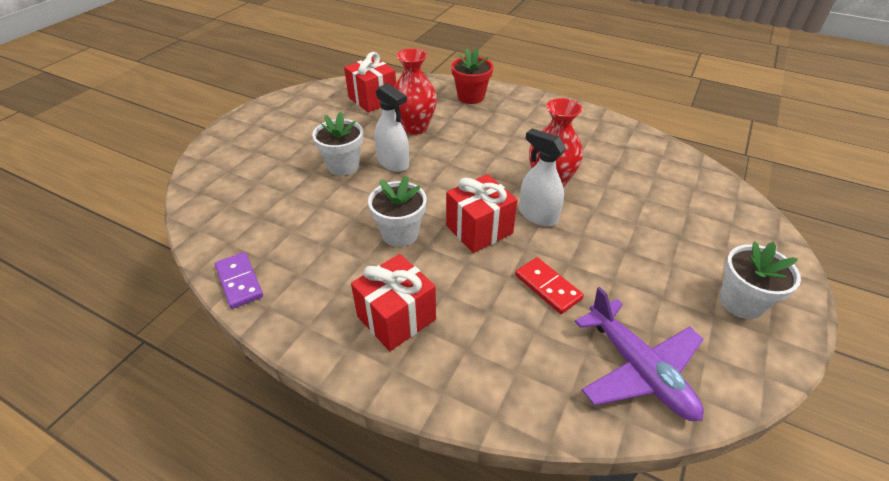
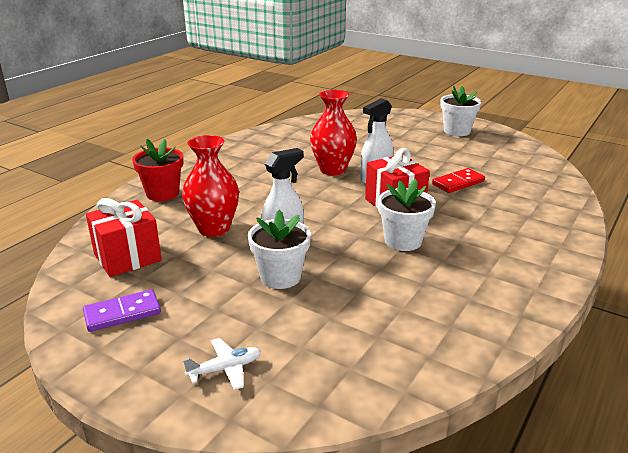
camera: 85 degrees left, 15 degrees down
purple domino [215,252,263,309] -> purple domino moved to [83,289,161,332]
red gift [351,254,436,351] -> none
purple plane [575,287,704,421] -> none
none -> white plane [183,338,261,390]

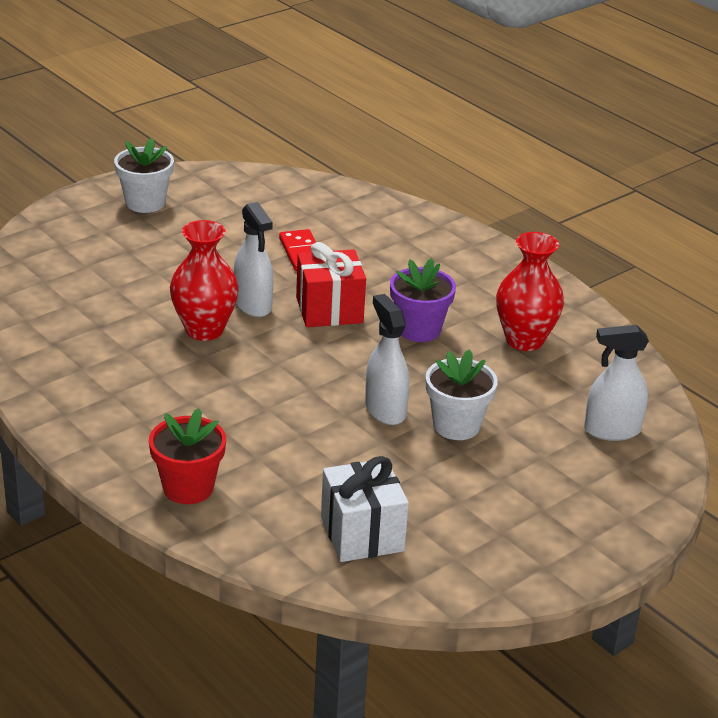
camera: 75 degrees left, 5 degrees up
purple domino [83,289,161,332] -> none
red gift [86,198,162,277] -> white gift [321,456,409,562]
red vase [182,135,239,237] -> red vase moved to [496,232,564,351]
white plane [183,338,261,390] -> none
white flower pot [378,179,436,251] -> purple flower pot [390,258,456,342]
none -> white spray bottle [584,325,649,441]

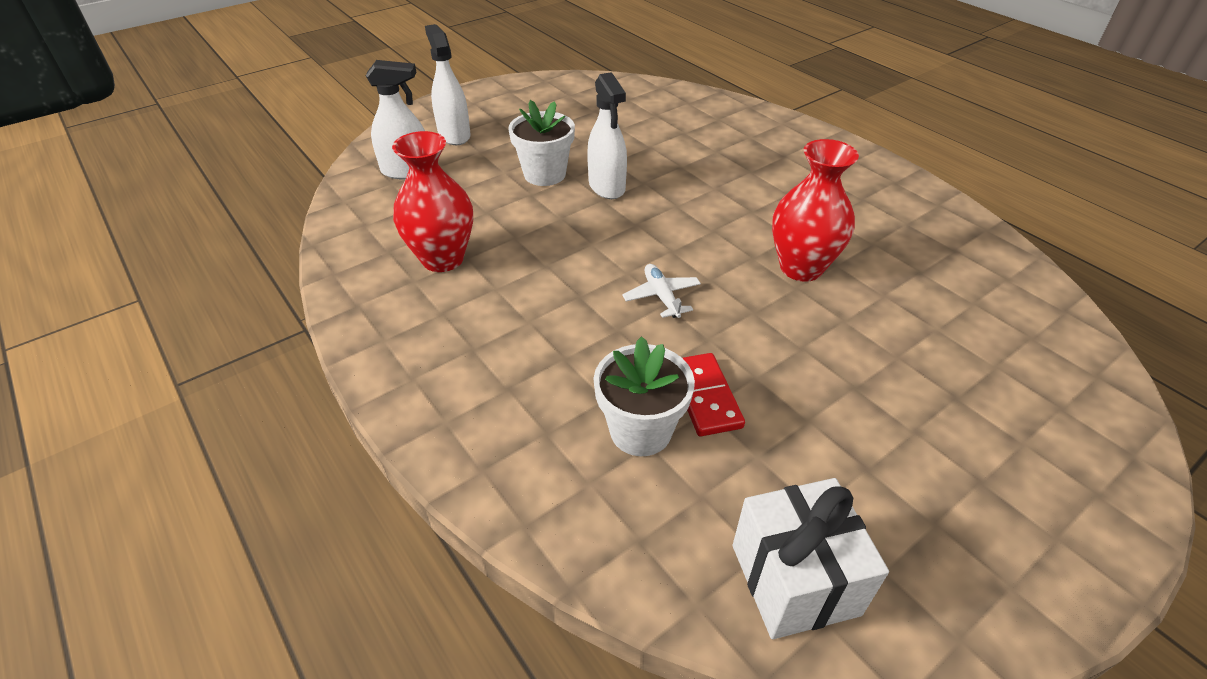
camera: 175 degrees left, 10 degrees up
white flower pot [114,138,174,213] -> white flower pot moved to [594,336,695,456]
red flower pot [149,408,226,504] -> none
white spray bottle [234,202,273,317] -> white spray bottle moved to [425,24,471,145]
red gift [296,242,366,327] -> white plane [622,264,701,318]
white gift [321,456,409,562] -> white gift moved to [733,478,889,639]
purple flower pot [390,258,456,342] -> none

